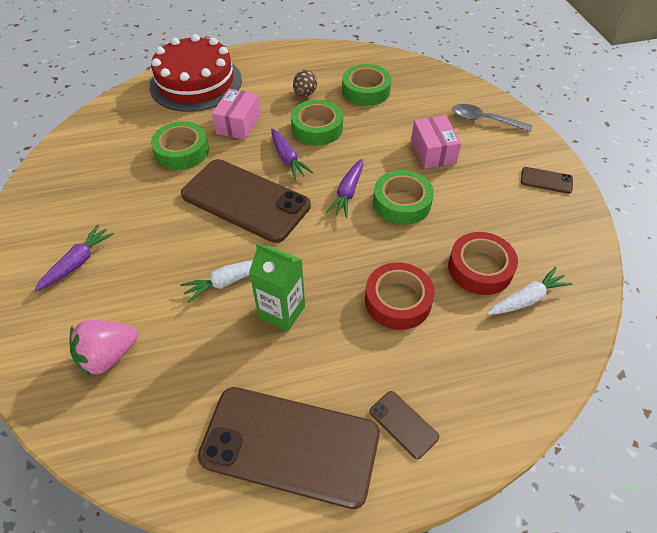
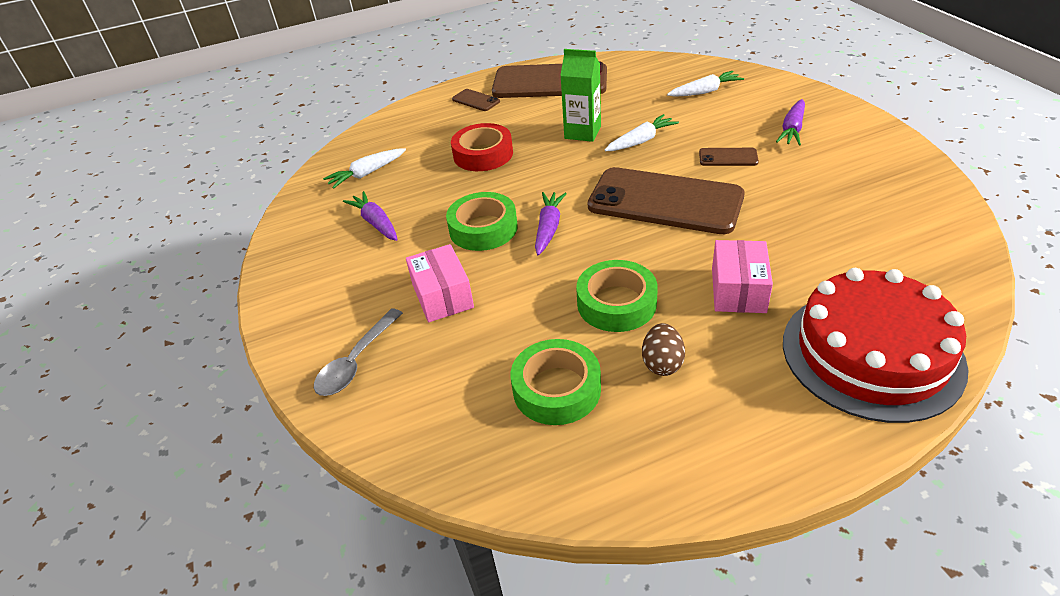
camera: 175 degrees right, 10 degrees down
pink strawberry [69,320,138,377] -> white carrot [667,71,744,97]
green tape [151,121,209,170] -> none
purple carrot [271,128,313,180] -> purple carrot moved to [343,191,398,241]
red tape [448,232,518,295] -> none
grey spoon [452,104,533,132] -> grey spoon turned 105 degrees clockwise [314,308,403,396]
brown phone [521,167,573,194] -> brown phone moved to [699,148,759,166]

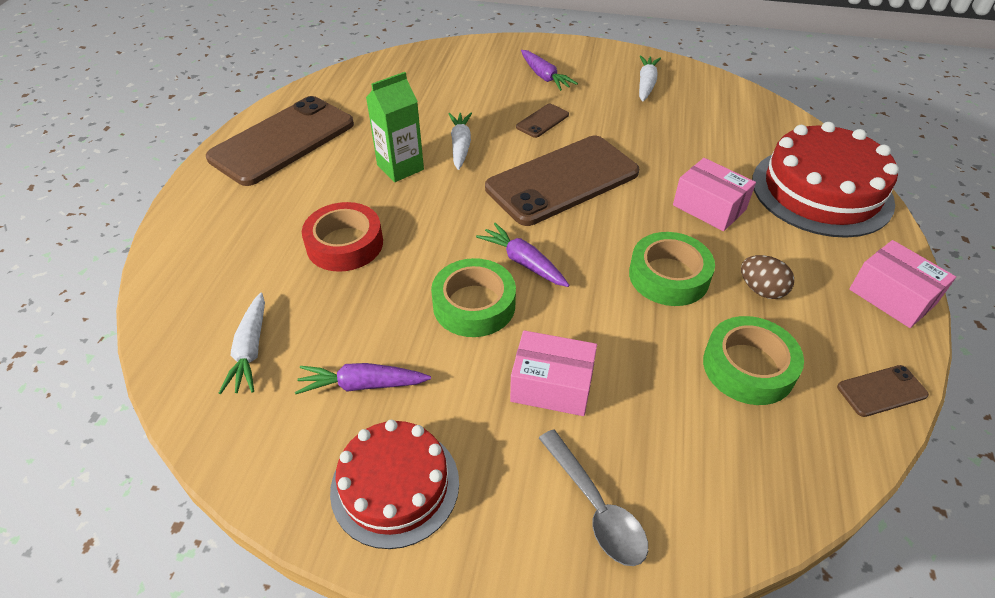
camera: 60 degrees left, 5 degrees up
brown phone [452,89,500,111] -> brown phone moved to [837,365,929,417]
white carrot [667,71,744,97] -> white carrot moved to [639,55,661,101]
none -> red cake [330,420,459,549]
none -> pink box [849,240,956,328]

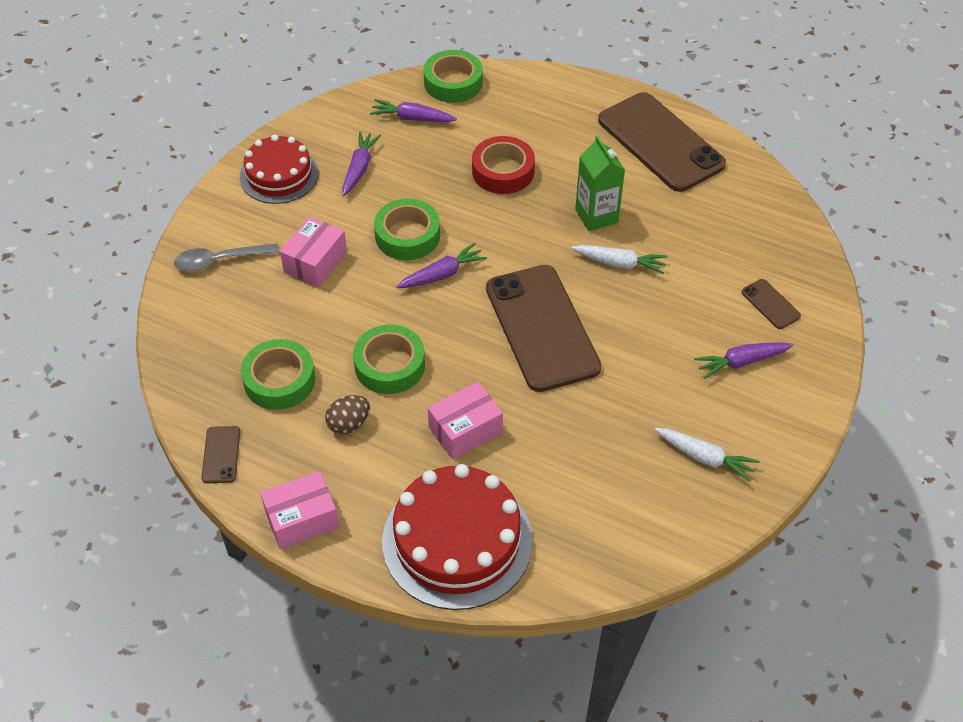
camera: 105 degrees right, 5 degrees up
white carrot [219,292,265,394] -> purple carrot [370,99,457,122]
brown phone [516,104,569,138] -> brown phone moved to [742,279,801,329]
none -> green tape [423,50,483,103]

